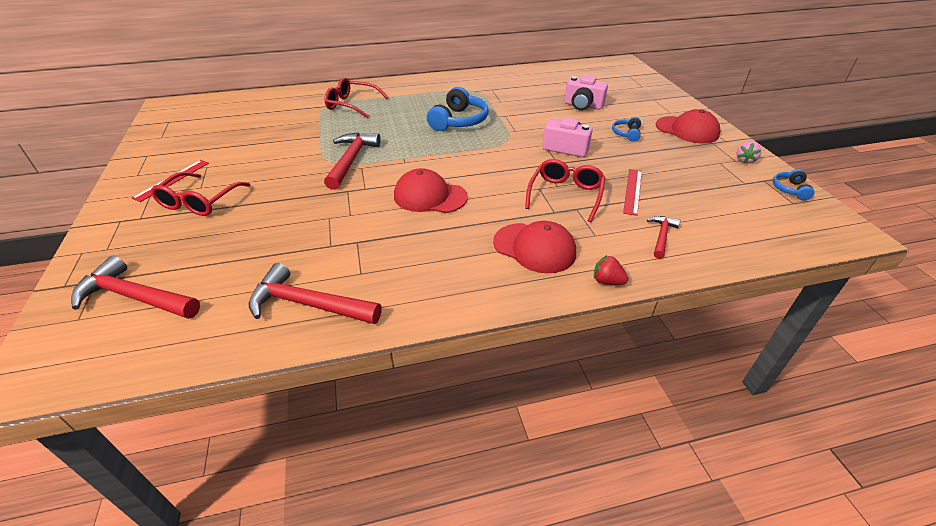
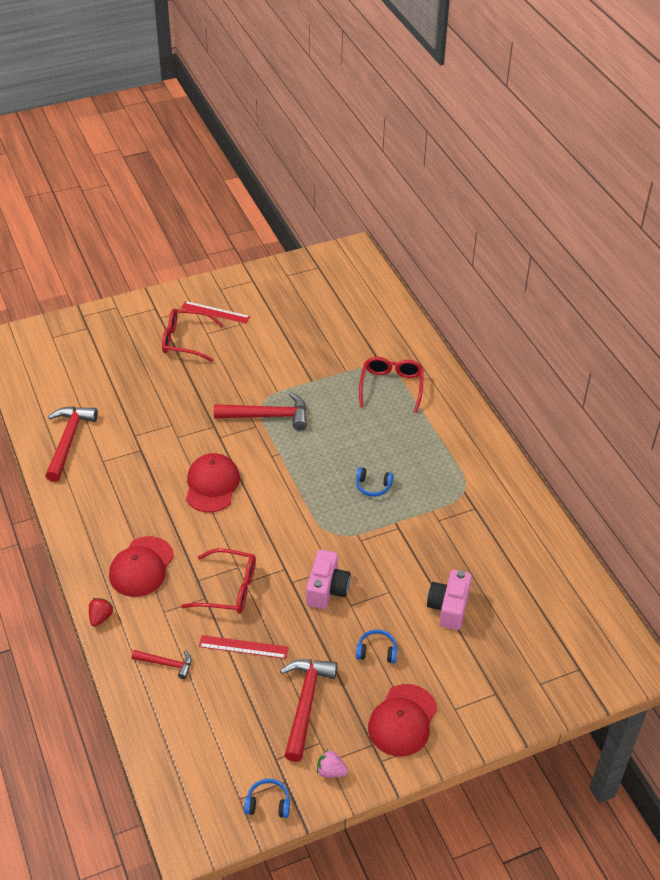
camera: 80 degrees right, 5 degrees up
red hammer [71,256,200,319] -> red hammer moved to [280,659,338,762]
blue headphones [427,87,489,131] -> blue headphones [356,467,393,497], size x0.51

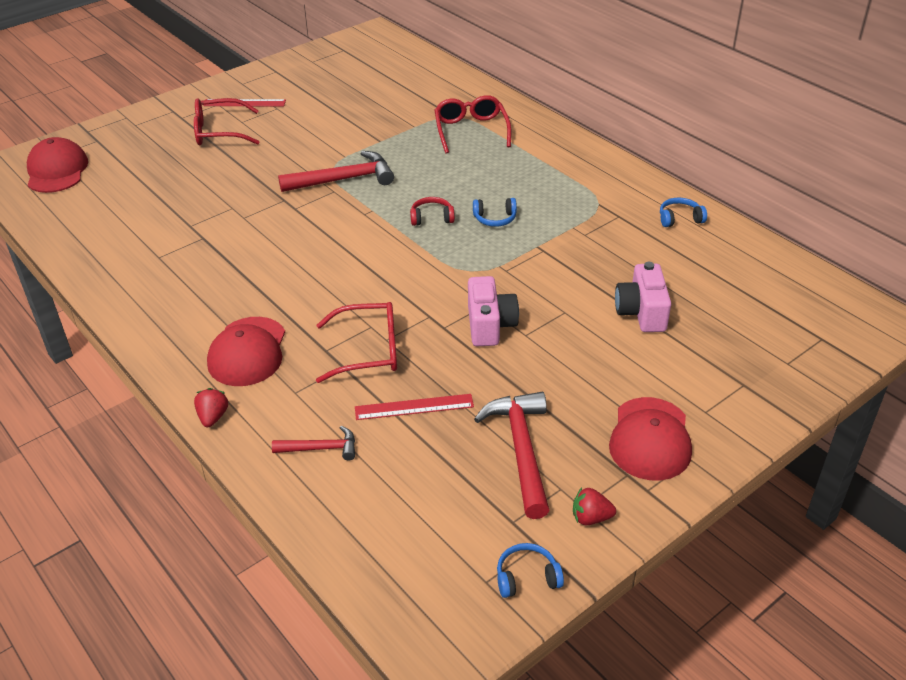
camera: 15 degrees left, 5 degrees down
red hammer [45,406,98,482] -> none
red cap [186,453,240,513] -> red cap moved to [27,137,88,193]
pink strawberry [317,750,348,778] -> red strawberry [573,488,616,525]
blue headphones [356,629,397,663] -> blue headphones moved to [660,198,707,227]
none -> red headphones [410,197,455,226]

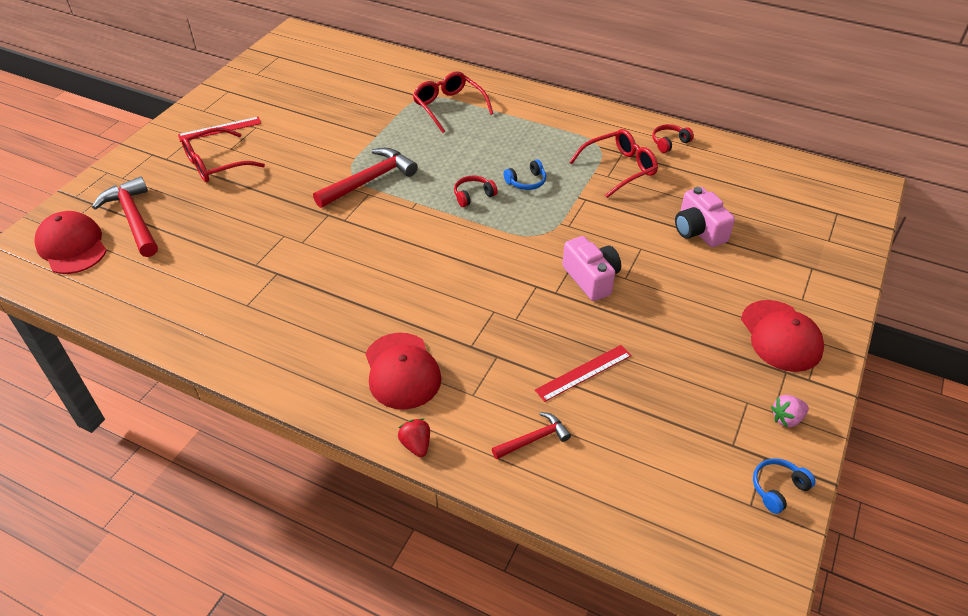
camera: 25 degrees left, 5 degrees up
red glasses [316,302,397,383] -> red glasses moved to [569,129,658,198]
red hammer [474,392,549,519] -> red hammer moved to [92,176,158,257]
red strawberry [573,488,616,525] -> pink strawberry [771,395,809,427]
blue headphones [660,198,707,227] -> red headphones [652,124,694,153]

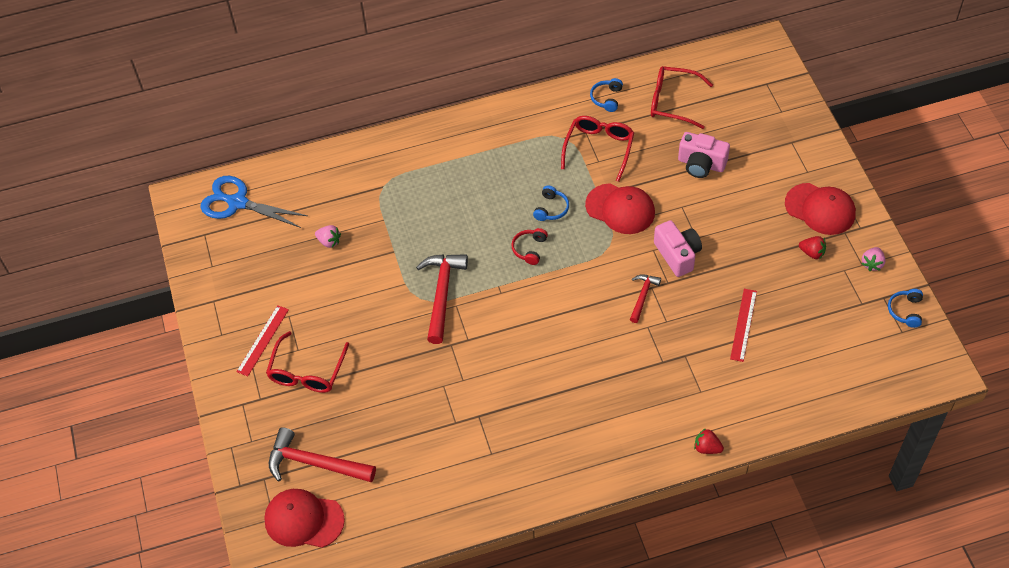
camera: 40 degrees left, 10 degrees up
red cap [365,333,442,410] -> red cap moved to [585,183,655,234]
red glasses [413,71,494,133] -> red glasses moved to [651,66,713,129]
red hammer [492,412,571,459] -> red hammer moved to [630,274,661,323]
pink camera [562,236,621,301] -> pink camera turned 45 degrees clockwise [654,220,702,277]
red headphones [652,124,694,153] -> blue headphones [590,78,623,112]
none -> blue scissors [200,176,308,228]
none -> pink strawberry [315,225,341,248]
none -> red strawberry [799,236,826,259]

